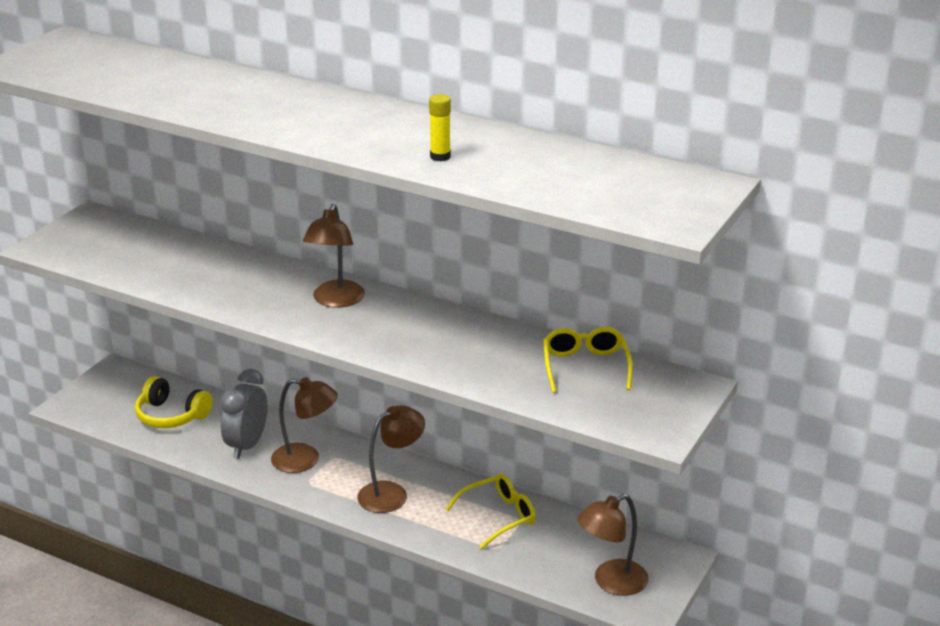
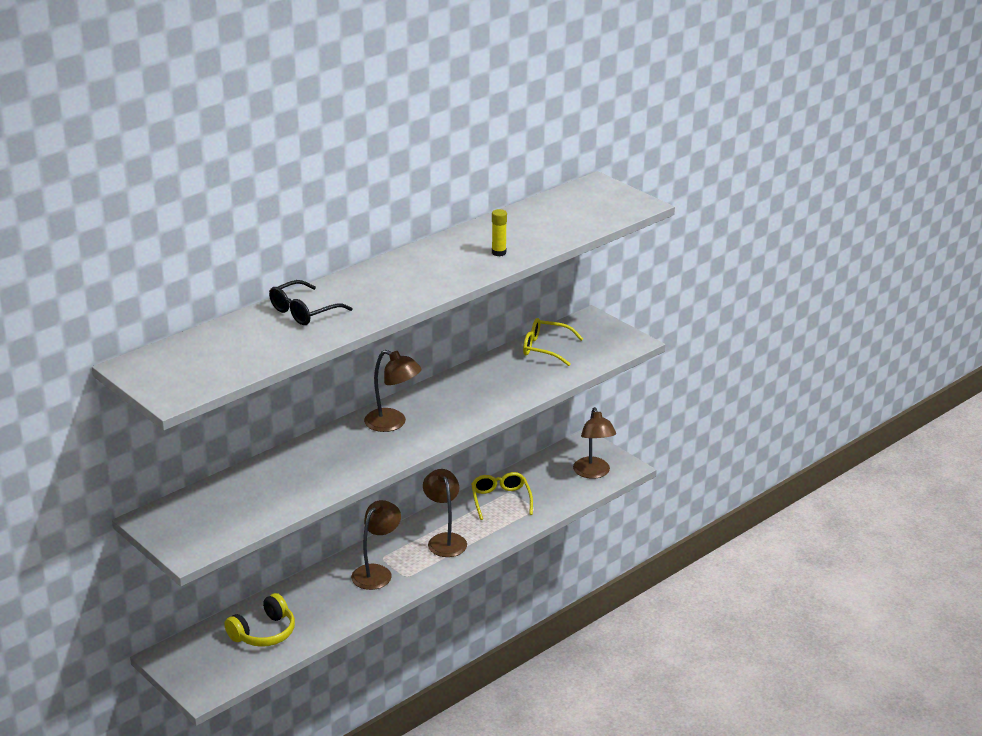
camera: 70 degrees left, 0 degrees up
grey clock [220,369,268,459] -> none
none -> black glasses [269,280,353,325]

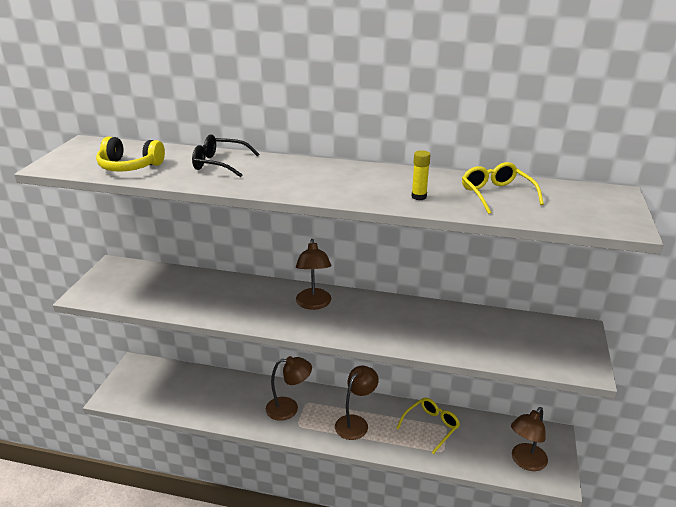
camera: 55 degrees right, 0 degrees up
yellow headphones [224,593,295,647] -> yellow headphones moved to [96,137,165,172]
yellow glasses [523,318,583,366] -> yellow glasses moved to [462,162,544,214]

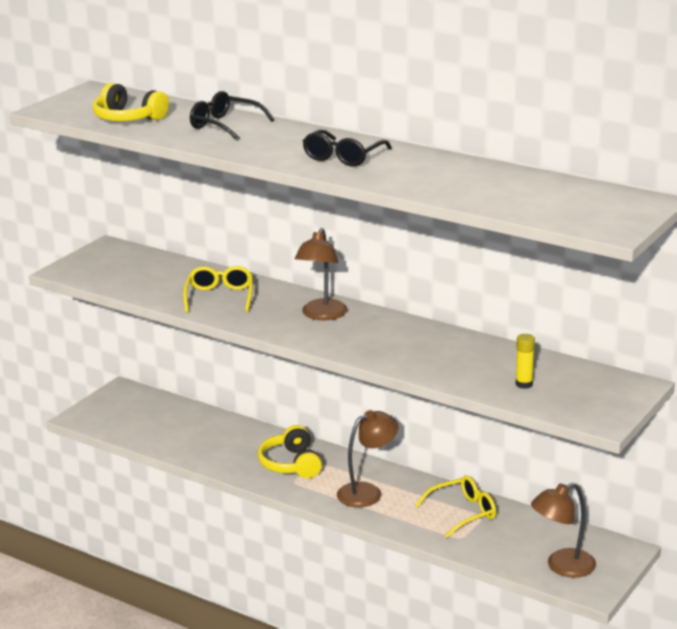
camera: 20 degrees right, 5 degrees down
brown lamp [266,356,312,421] -> yellow headphones [258,425,322,478]
yellow glue stick [411,150,430,200] -> yellow glue stick moved to [516,334,535,389]
yellow glasses [462,162,544,214] -> yellow glasses moved to [183,266,253,313]
none -> black glasses [303,129,392,167]

